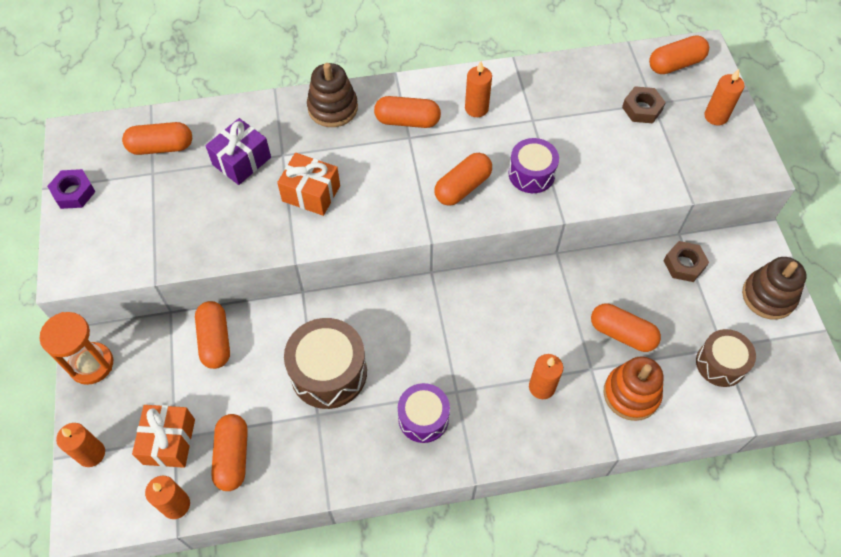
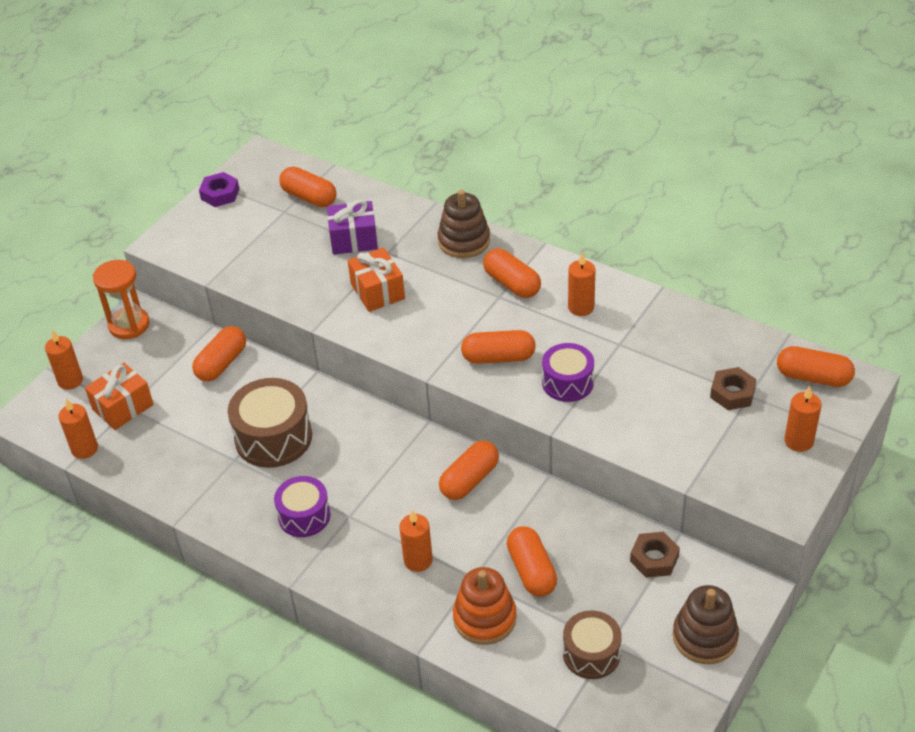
camera: 45 degrees right, 15 degrees down
orange capsule [211,414,248,491] -> orange capsule moved to [439,440,499,500]

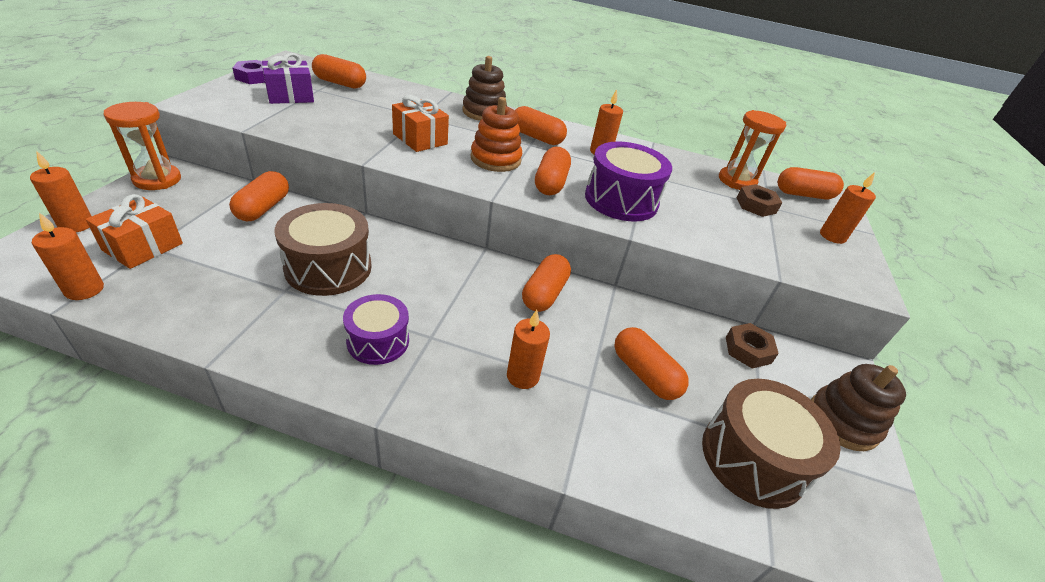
camera: 25 degrees left, 5 degrees down
purple gift [327,200,378,255] -> purple gift moved to [262,53,314,104]
orange stacking toy [453,567,517,645] -> orange stacking toy moved to [470,97,523,172]
orange capsule [461,330,536,364] -> orange capsule turned 60 degrees counterclockwise [535,147,571,195]
purple drum [542,343,594,402] -> purple drum [585,141,672,221], size x1.55
brown drum [563,610,622,679] -> brown drum [702,379,841,509], size x1.55
none -> orange hourglass [719,110,786,190]

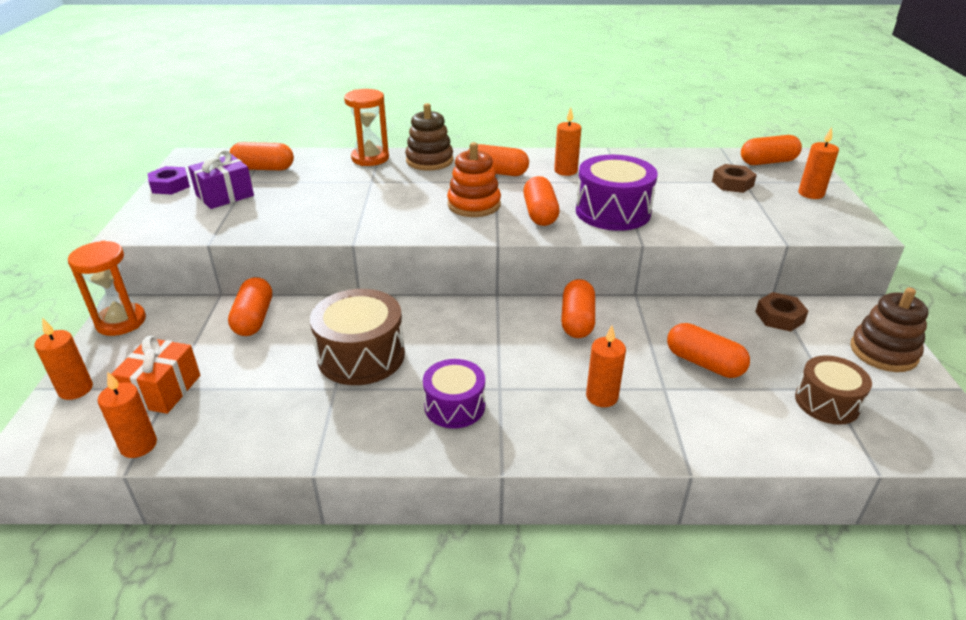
camera: 10 degrees left, 5 degrees down
orange gift [392,95,449,152] -> none
brown drum [702,379,841,509] -> brown drum [795,355,872,425], size x0.64
orange hourglass [719,110,786,190] -> orange hourglass moved to [344,89,389,166]

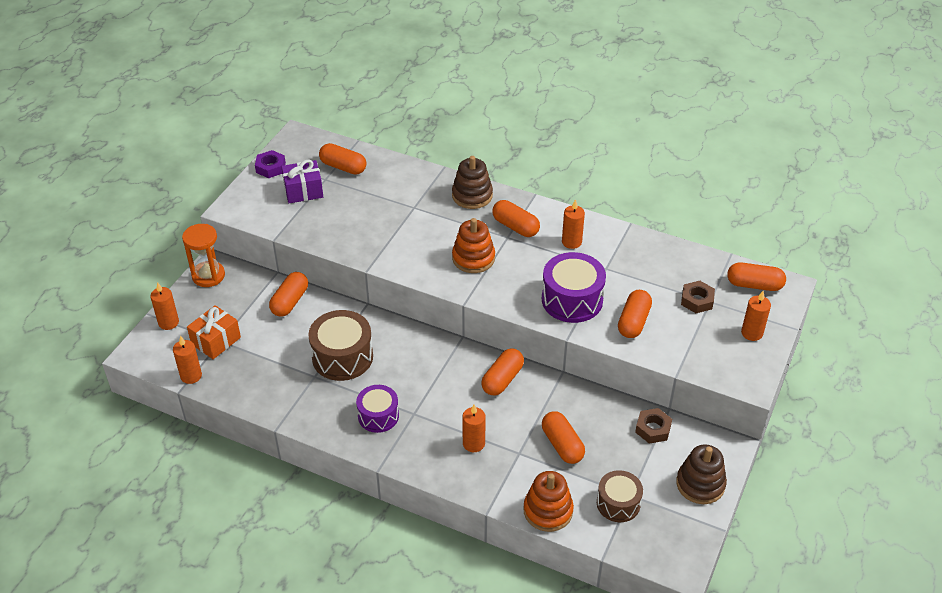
camera: 25 degrees right, 10 degrees up
orange hourglass [344,89,389,166] -> none
orange capsule [523,176,559,226] -> orange capsule moved to [618,290,652,338]
none -> orange stacking toy [523,471,574,532]

